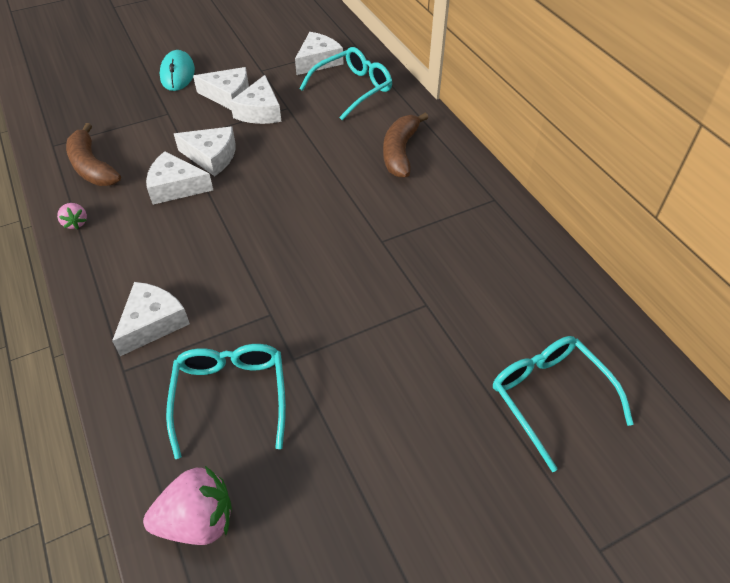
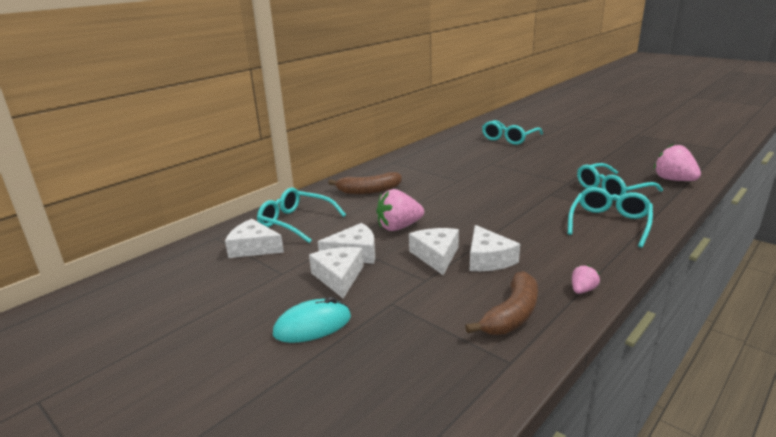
camera: 110 degrees left, 25 degrees down
white cheese [112,282,190,356] -> turquoise glasses [568,187,653,248]
none -> pink strawberry [376,189,424,231]

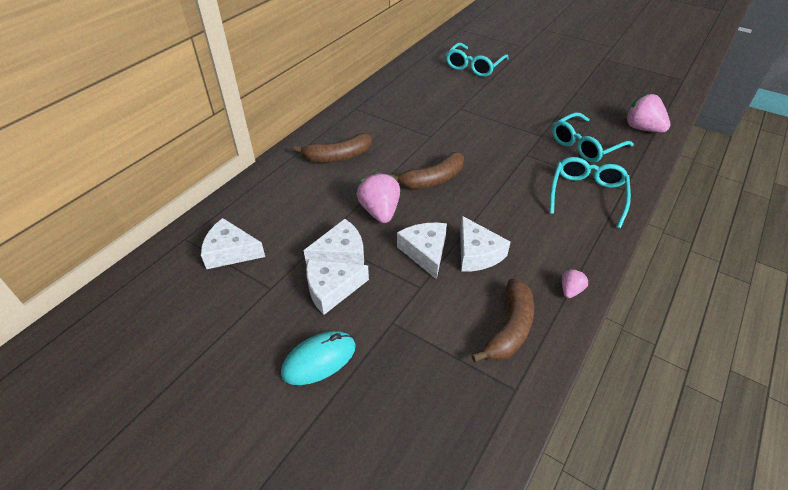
camera: 10 degrees left, 20 degrees up
turquoise glasses [257,188,346,243] -> none
white cheese [309,247,363,298] -> white cheese turned 90 degrees counterclockwise [306,260,369,315]
pink strawberry [376,189,424,231] -> pink strawberry turned 105 degrees clockwise [357,172,400,223]
none -> brown banana [389,152,464,189]

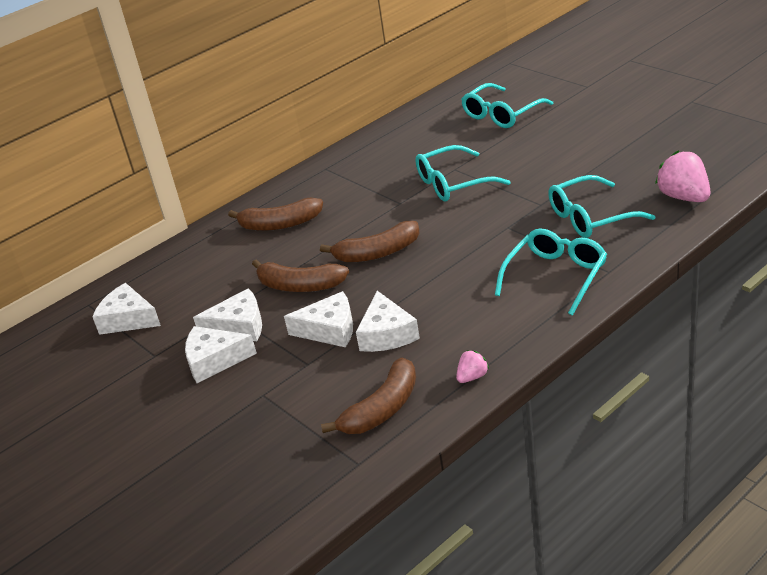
camera: 20 degrees right, 10 degrees down
turquoise mouse [281,331,356,385] -> none
pink strawberry [357,172,400,223] -> brown banana [252,259,349,292]
white cheese [397,222,447,280] -> white cheese turned 90 degrees clockwise [284,291,353,347]
none -> turquoise glasses [415,145,511,202]

